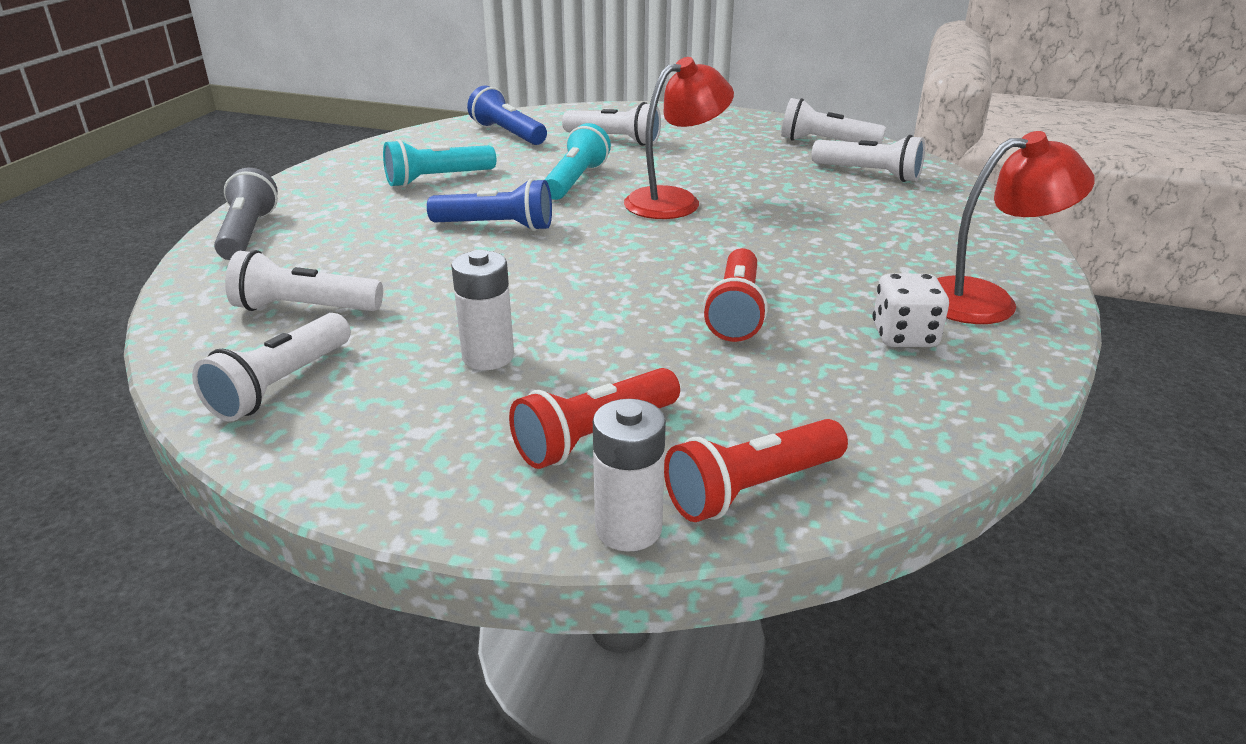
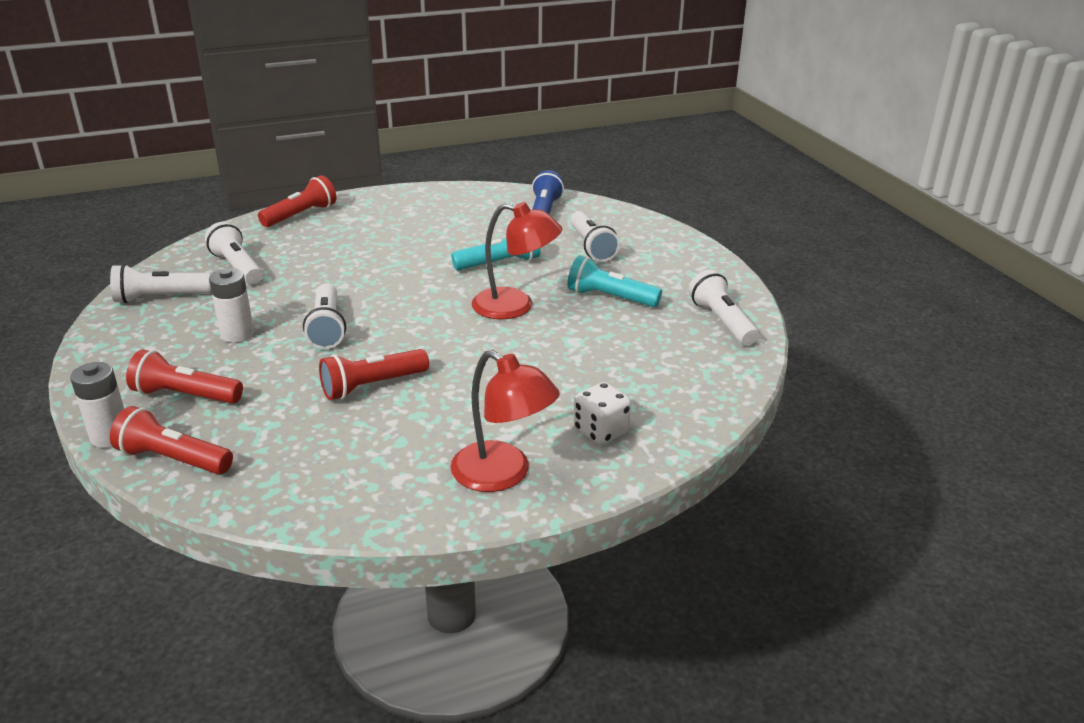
camera: 50 degrees right, 0 degrees up
grey flashlight [214,168,278,260] -> red flashlight [258,175,336,227]
turquoise flashlight [383,139,496,187] -> turquoise flashlight moved to [567,255,662,307]
blue flashlight [427,178,552,231] -> none
white flashlight [812,135,925,182] -> white flashlight moved to [303,284,346,349]
white dice [873,274,949,347] -> white dice moved to [574,382,631,445]

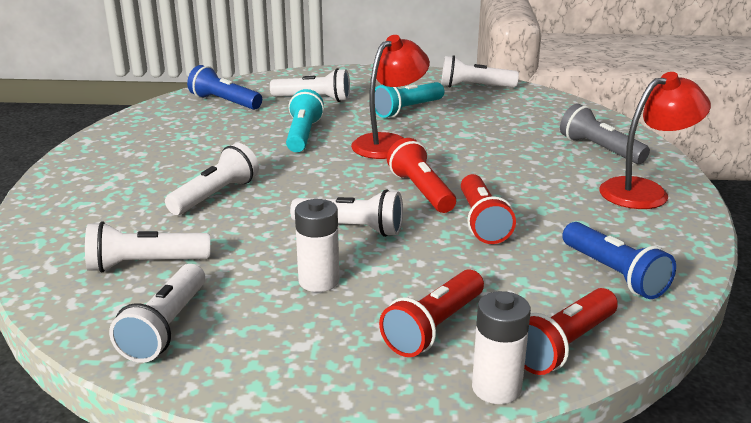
camera: 65 degrees left, 5 degrees down
red flashlight [258,175,336,227] -> red flashlight moved to [387,138,456,213]
white dice [574,382,631,445] -> grey flashlight [560,104,650,164]
none -> white flashlight [165,143,259,215]
none -> blue flashlight [562,222,676,299]

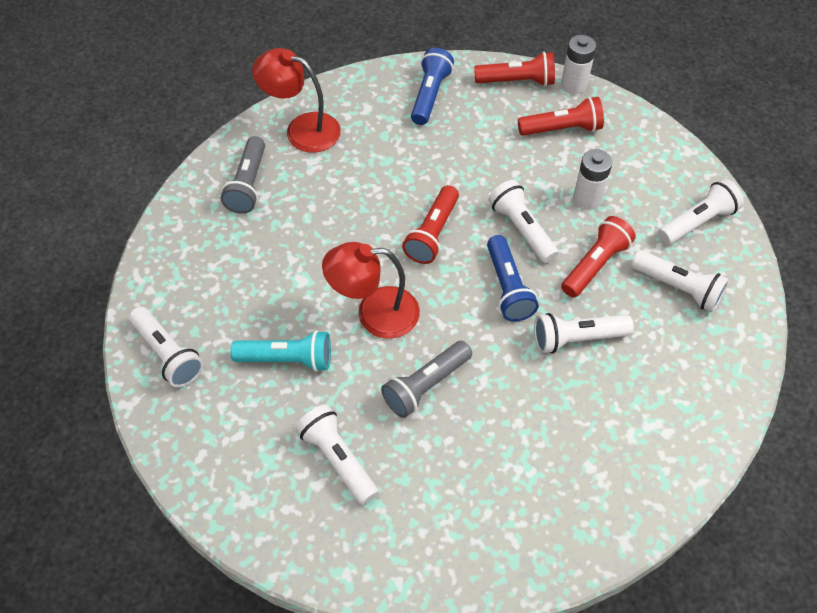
camera: 135 degrees left, 30 degrees up
blue flashlight [187,65,262,110] -> blue flashlight moved to [487,235,539,321]
turquoise flashlight [286,89,324,152] -> grey flashlight [381,341,472,418]
red flashlight [461,174,516,244] -> red flashlight moved to [561,216,636,297]

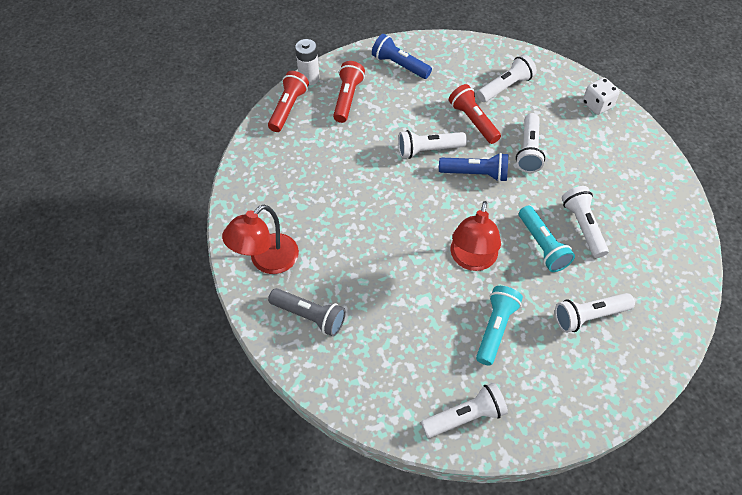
camera: 70 degrees left, 0 degrees up
grey flashlight [381,341,472,418] -> turquoise flashlight [519,206,575,272]
red flashlight [402,185,459,264] -> none
blue flashlight [411,48,454,125] -> blue flashlight moved to [372,34,432,79]
white battery [573,149,612,210] -> none
white flashlight [658,179,744,245] -> white flashlight moved to [562,186,609,258]
none -> white dice [583,78,620,115]

